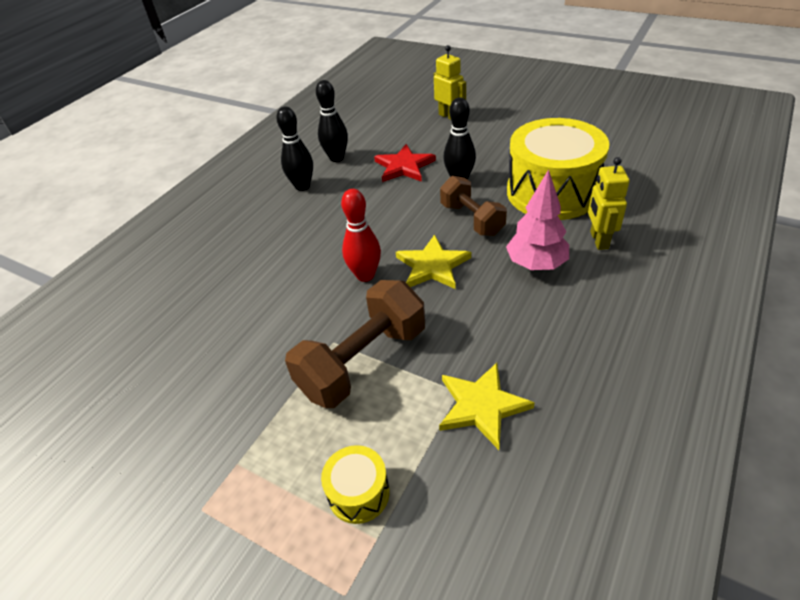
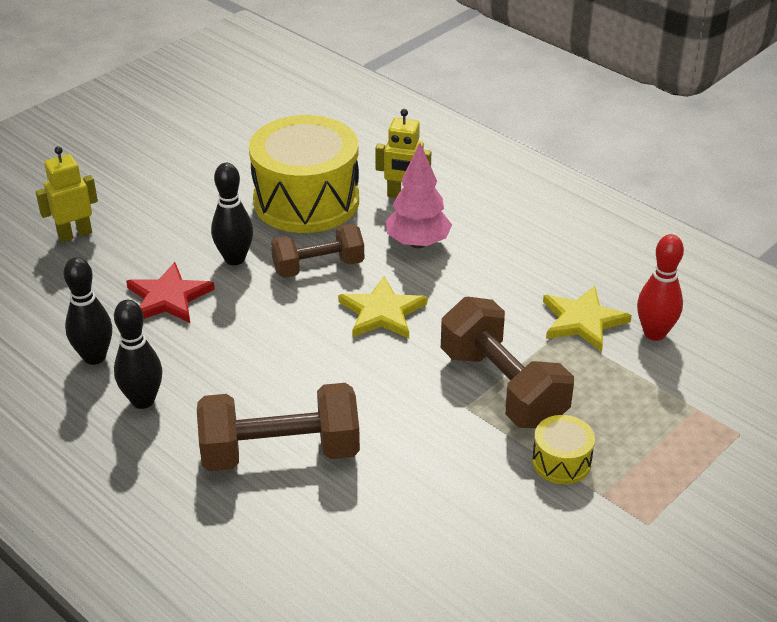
camera: 80 degrees left, 5 degrees down
yellow drum [321,445,390,524] -> yellow drum moved to [532,415,595,484]
red bowling pin [341,189,381,282] -> red bowling pin moved to [637,234,684,341]
none -> brown dumbbell [197,383,360,471]

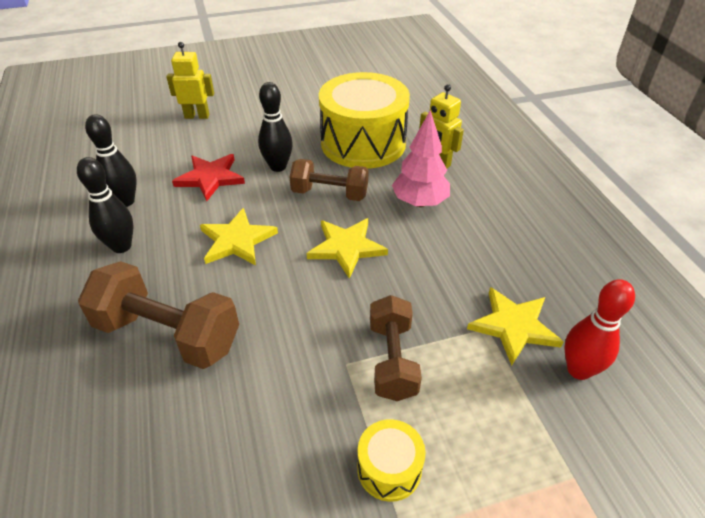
camera: 30 degrees right, 5 degrees up
brown dumbbell [441,297,574,428] -> brown dumbbell [370,295,422,401], size x0.66
none -> yellow star [200,208,278,265]

